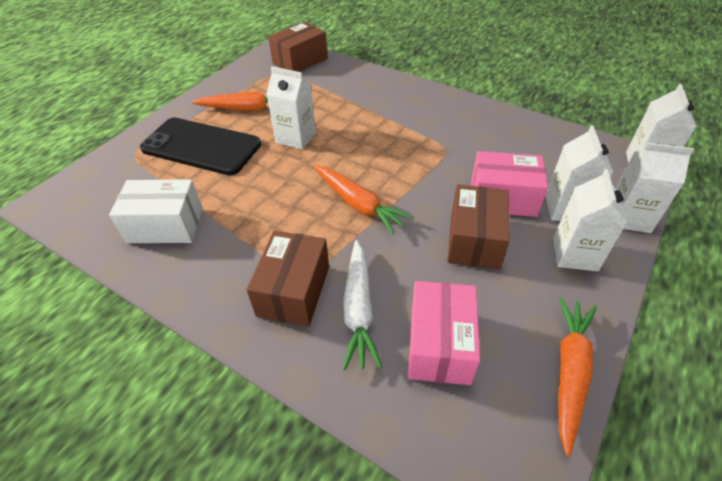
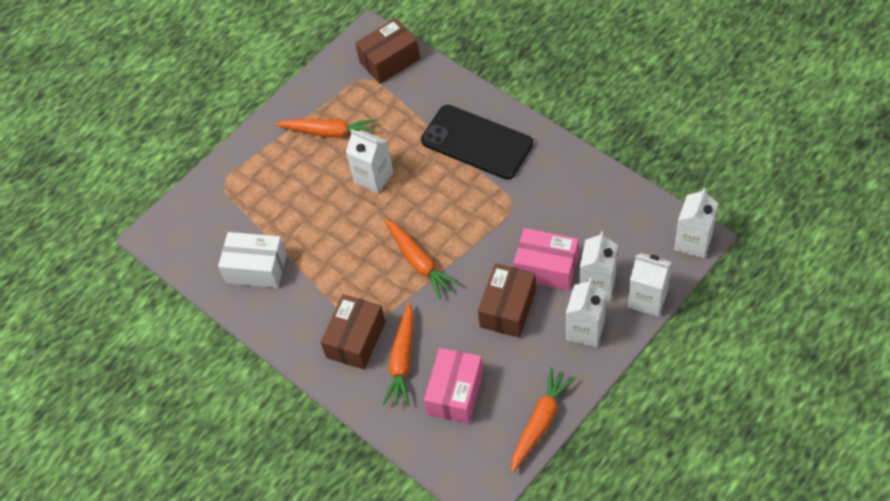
camera: 15 degrees right, 10 degrees up
black phone [140,118,261,175] -> black phone moved to [421,105,533,179]
white carrot [343,240,382,370] -> orange carrot [383,302,414,406]

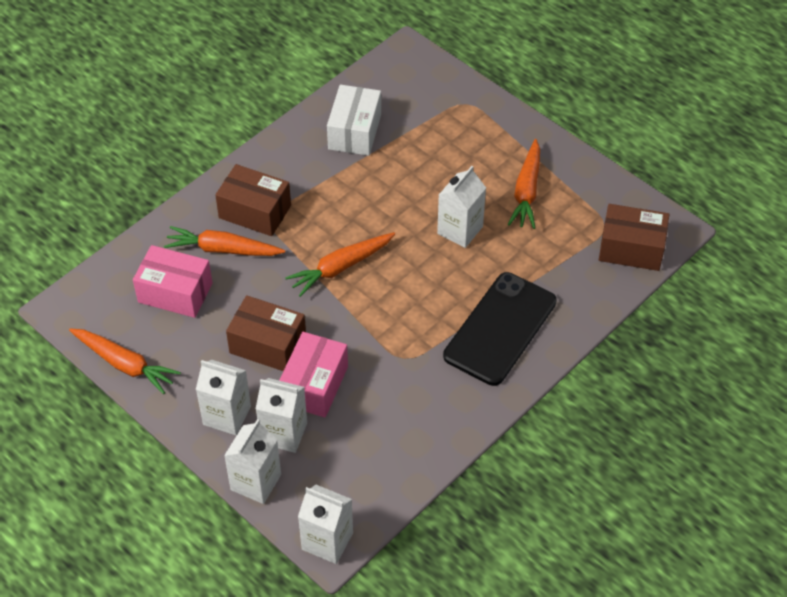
camera: 85 degrees right, 5 degrees down
brown box [355,18,420,84] -> brown box turned 45 degrees counterclockwise [599,204,669,271]

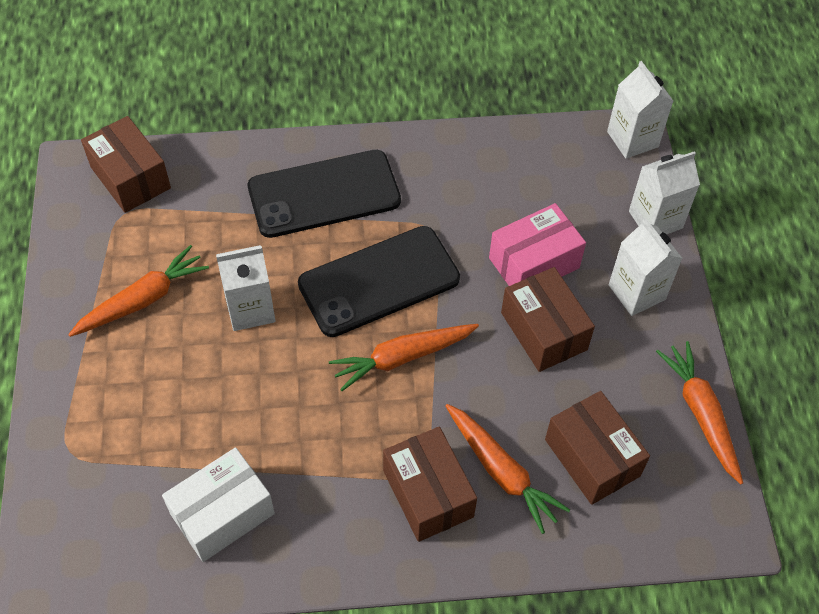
camera: 140 degrees left, 5 degrees up
pink box [133,245,212,318] -> brown box [545,391,650,505]
white carton [256,378,307,453] -> none
orange carrot [285,232,395,297] -> orange carrot turned 150 degrees clockwise [329,324,479,391]
none -> black phone [298,226,460,337]

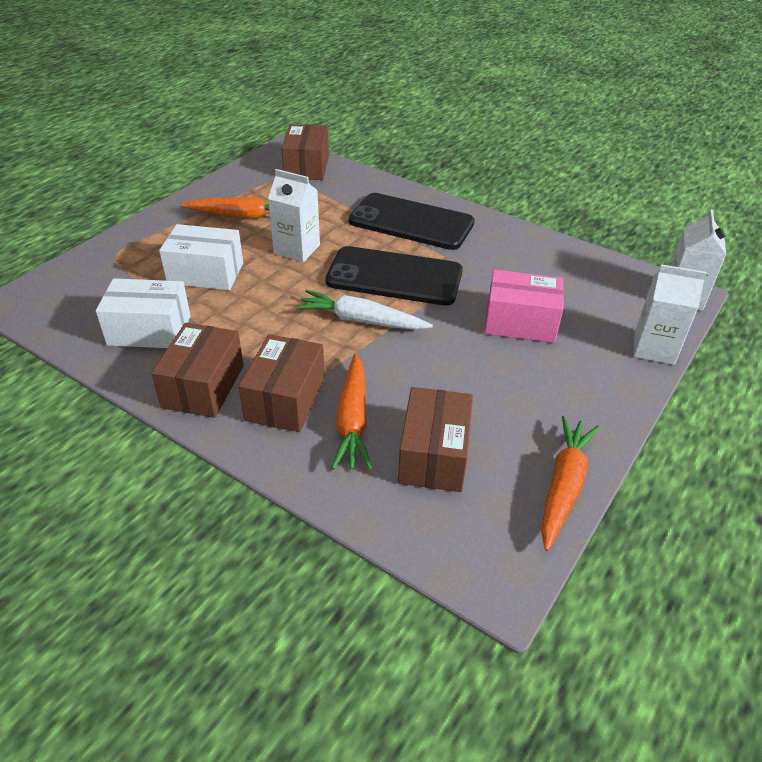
camera: 40 degrees right, 15 degrees down
orange carrot [329,324,479,391] -> white carrot [295,290,433,330]
brown box [501,267,595,372] -> brown box moved to [151,323,244,418]
white carton [609,218,683,316] -> none
none -> white box [159,224,243,290]

